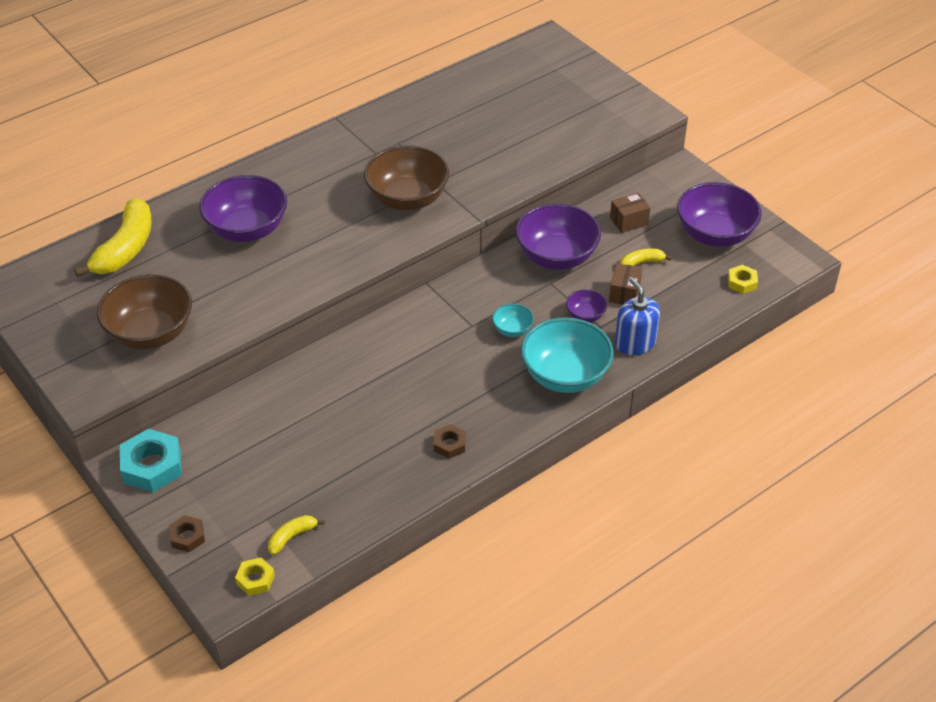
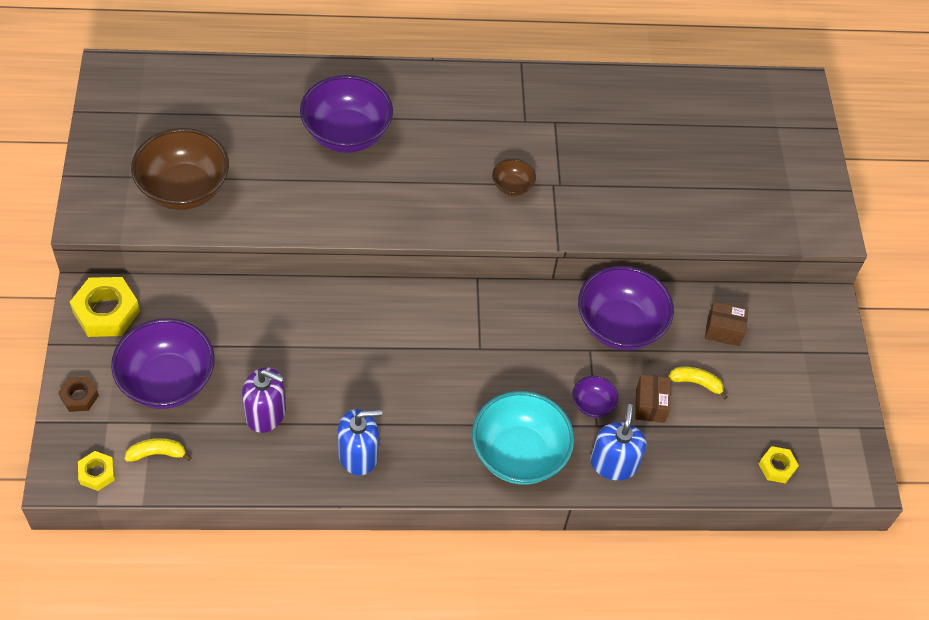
camera: 30 degrees right, 10 degrees up
yellow banana [74,198,152,277] -> none
turquoise nut [120,429,182,492] -> yellow nut [70,277,140,337]
brown bowl [364,145,449,211] -> brown bowl [492,159,536,196], size x0.47
brown nut [434,424,466,459] -> blue soap dispenser [338,409,382,476]
turquoise bowl [492,304,534,337] -> none
brown box [609,263,642,305] -> brown box turned 45 degrees counterclockwise [635,374,671,423]
purple bowl [677,182,762,247] -> purple bowl moved to [111,318,215,409]
none -> purple soap dispenser [242,367,286,433]

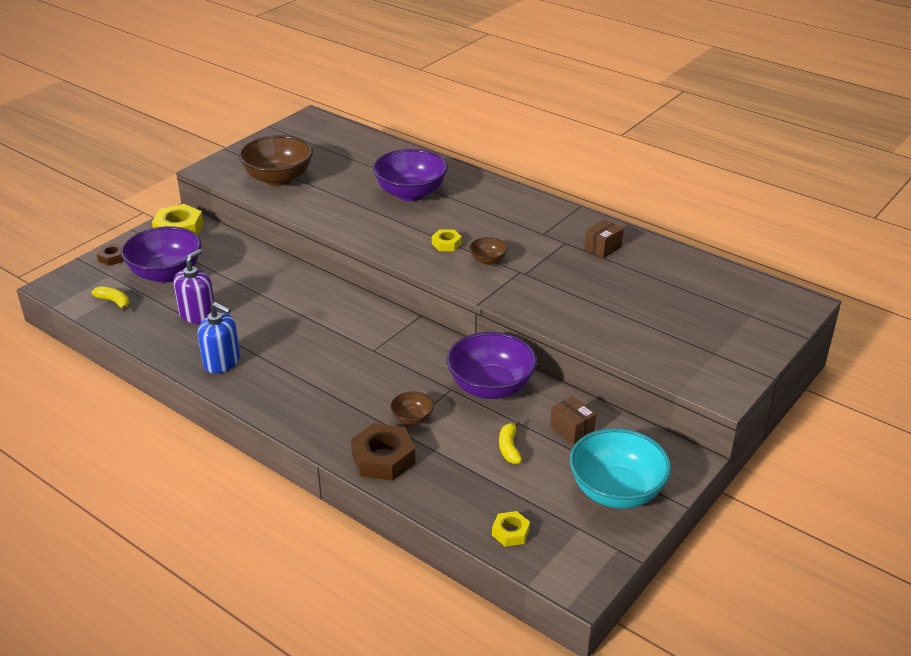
camera: 45 degrees right, 20 degrees down
yellow nut [78,451,115,491] -> yellow nut moved to [432,229,462,251]
purple soap dispenser [242,367,286,433] -> purple soap dispenser turned 120 degrees counterclockwise [173,249,215,324]
turquoise bowl [472,391,575,485] -> turquoise bowl moved to [570,428,671,509]
purple bowl [572,376,619,418] -> brown bowl [390,392,434,425]
blue soap dispenser [590,404,647,480] -> brown nut [351,423,415,481]
brown box [635,374,671,423] -> brown box moved to [584,219,624,258]
yellow banana [668,367,727,400] -> yellow banana turned 150 degrees counterclockwise [499,420,522,464]

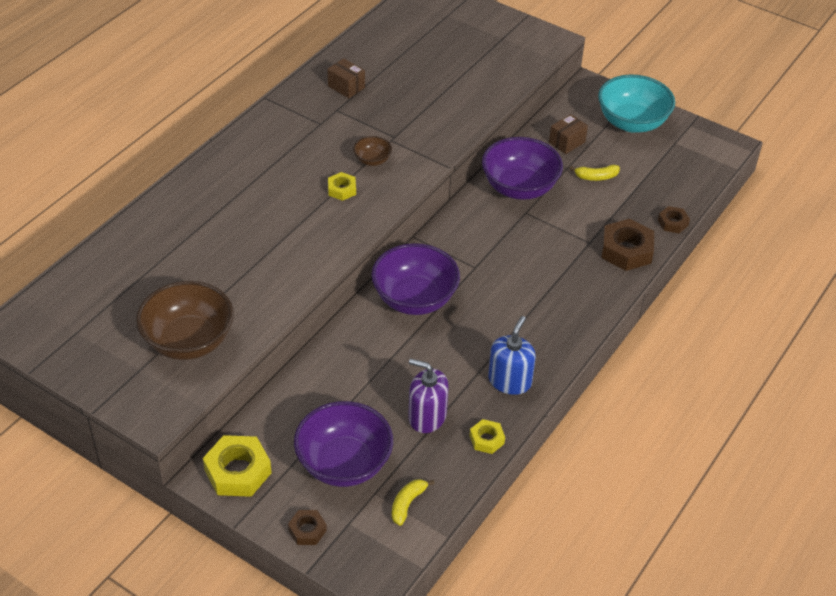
camera: 95 degrees left, 10 degrees up
purple bowl [373,149,448,201] -> purple bowl moved to [371,243,460,315]
brown bowl [390,392,434,425] -> none
yellow nut [492,511,530,547] -> yellow nut moved to [470,419,505,454]
none -> brown nut [658,206,690,233]

